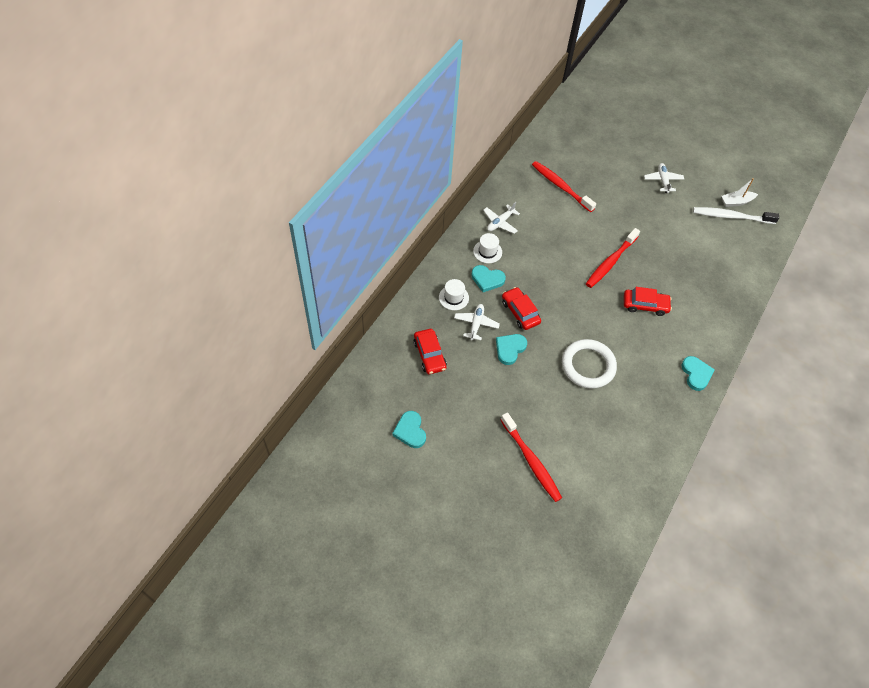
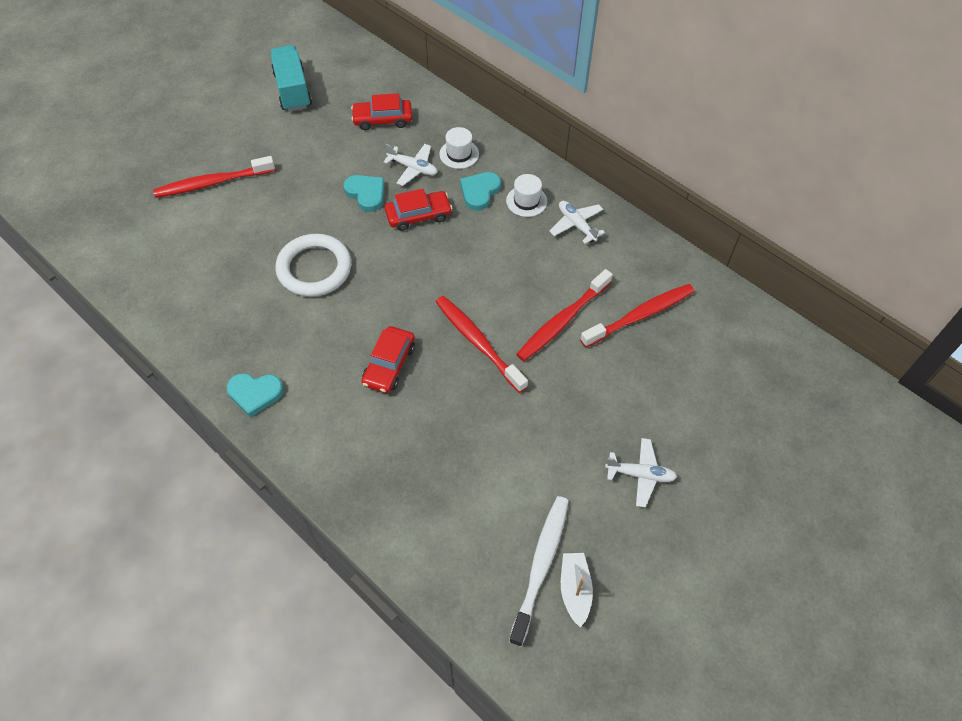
camera: 105 degrees right, 0 degrees up
turquoise heart [392,411,426,448] -> turquoise truck [270,45,312,112]
none -> red toothbrush [516,269,613,361]

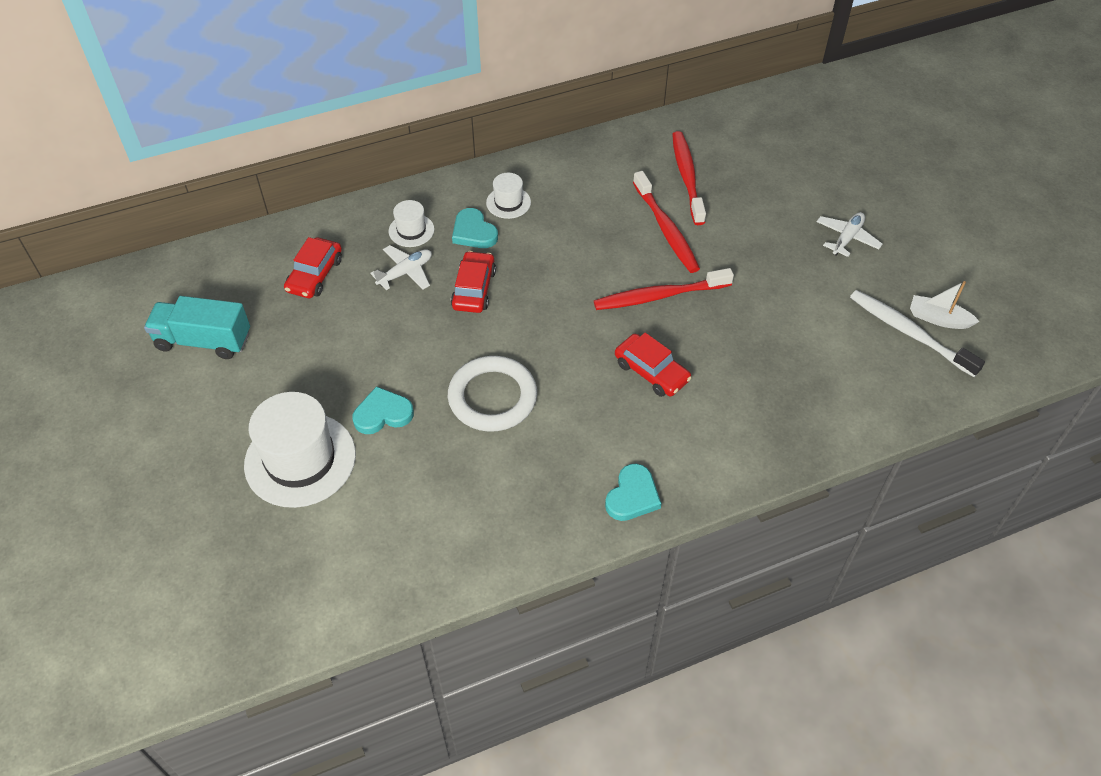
camera: 65 degrees left, 5 degrees down
red toothbrush [153,156,275,198] -> white hat [244,392,356,508]
turquoise heart [344,175,384,212] -> turquoise heart moved to [352,386,414,434]
white plane [549,201,605,244] -> none

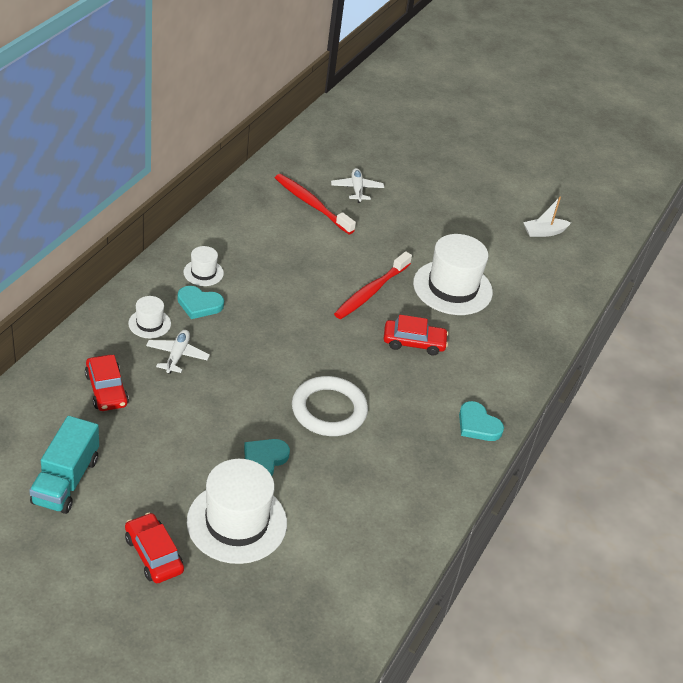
camera: 45 degrees left, 10 degrees down
turquoise truck [144,296,250,359] -> turquoise truck turned 45 degrees counterclockwise [29,416,99,514]
red car [451,251,496,313] -> red car moved to [125,513,184,583]
turquoise heart [605,464,662,521] -> turquoise heart turned 150 degrees clockwise [459,401,504,441]
red toothbrush [633,171,700,273] -> none
white plane [817,212,883,257] -> white plane moved to [331,168,384,203]
white toothbrush [850,290,985,377] -> none
none -> white hat [413,234,493,315]

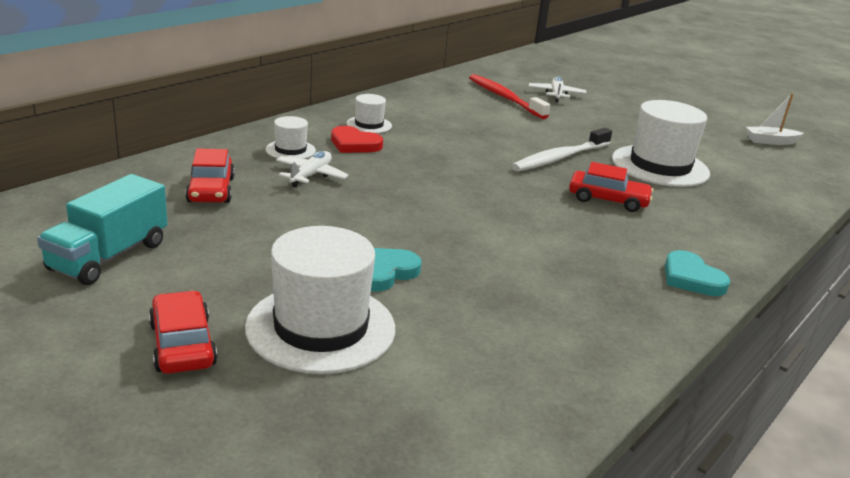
camera: 15 degrees right, 15 degrees down
turquoise heart [177,286,224,319] -> red heart [331,126,383,153]
white ring [292,376,368,436] -> none
red toothbrush [334,251,412,319] -> white toothbrush [512,128,612,171]

